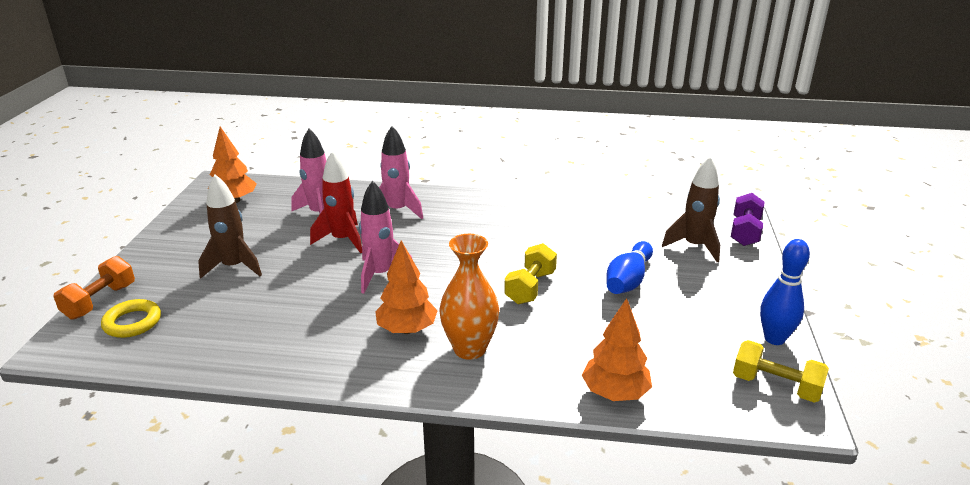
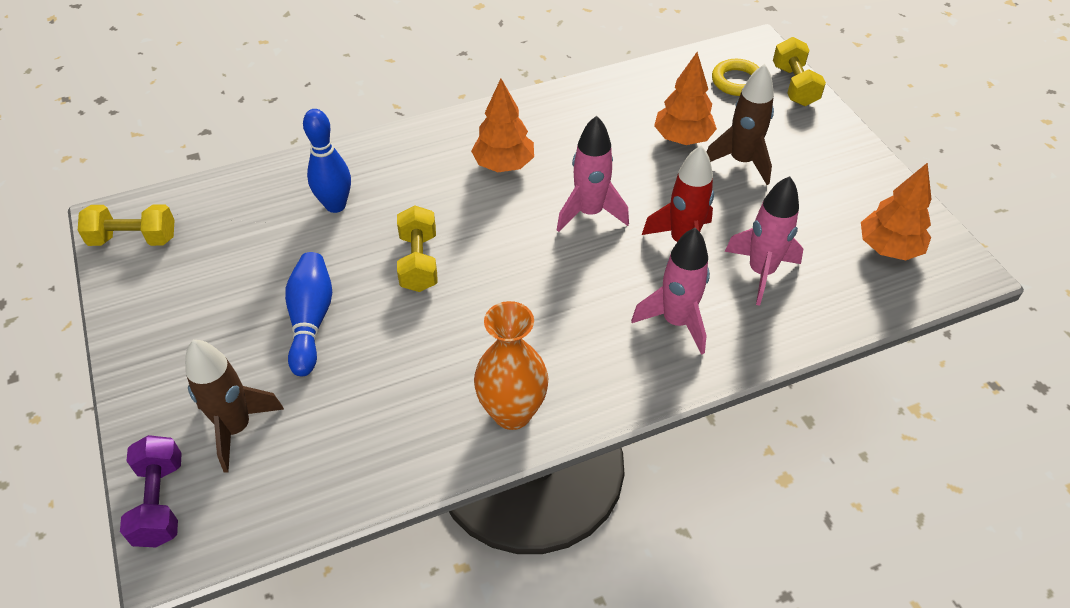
camera: 150 degrees right, 20 degrees up
orange dumbbell [53,256,135,320] -> yellow dumbbell [773,37,826,106]
orange vase [439,234,499,360] -> orange vase moved to [474,301,548,430]
orange tree [582,298,652,401] -> orange tree moved to [654,52,717,145]
blue bowling pin [760,239,810,345] -> blue bowling pin moved to [303,109,351,213]

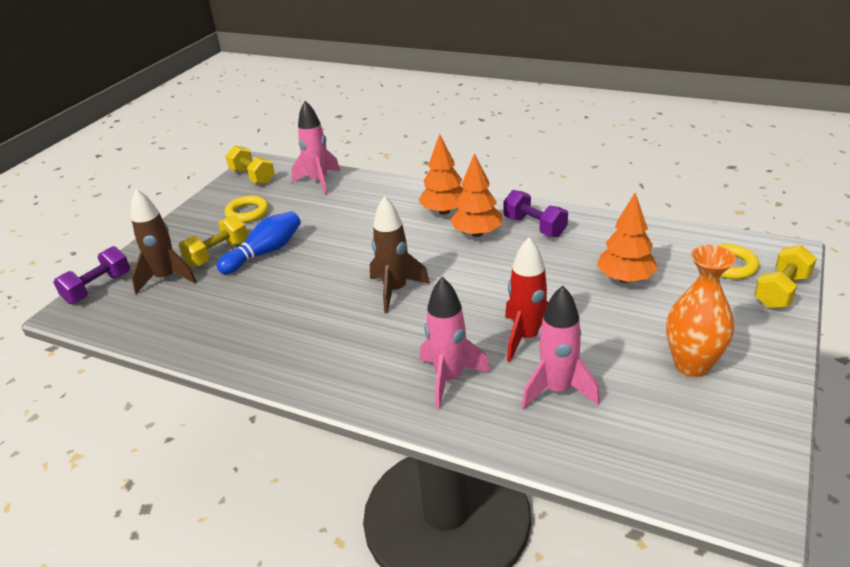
camera: 50 degrees right, 15 degrees down
blue bowling pin [303,109,351,213] -> none
yellow dumbbell [397,205,438,292] -> yellow dumbbell moved to [179,215,248,267]
orange vase [474,301,548,430] -> orange vase moved to [666,245,736,377]
pink rocket [557,116,629,232] -> pink rocket moved to [291,101,340,195]
brown rocket [707,64,774,185] -> brown rocket moved to [370,196,430,313]
orange tree [861,162,932,261] -> orange tree moved to [419,134,463,215]
none -> yellow ring [225,195,269,223]
none -> purple dumbbell [503,190,568,237]

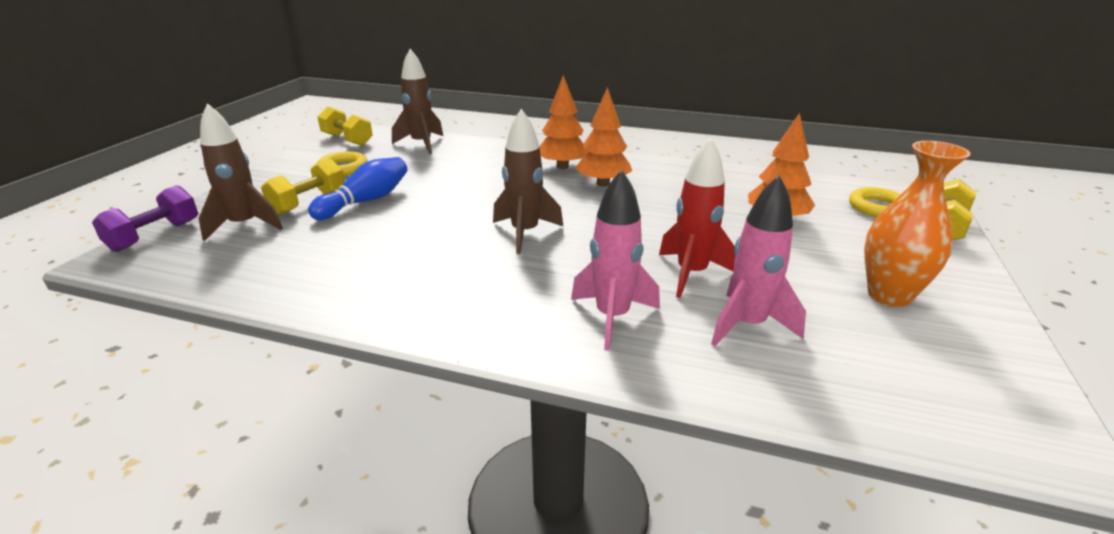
camera: 10 degrees left, 5 degrees down
pink rocket [291,101,340,195] -> brown rocket [392,49,443,154]
purple dumbbell [503,190,568,237] -> none

